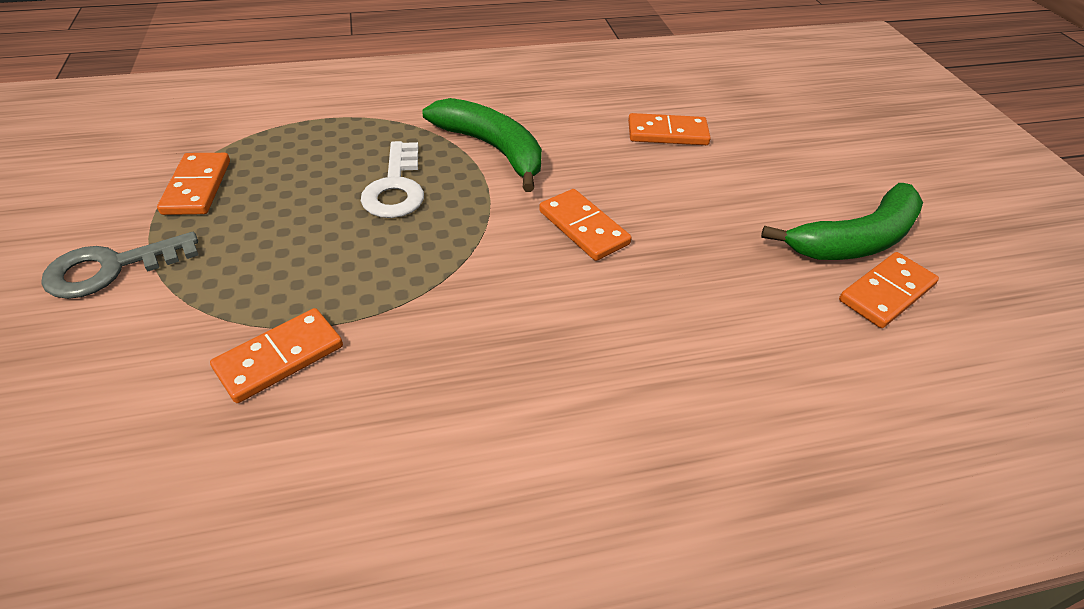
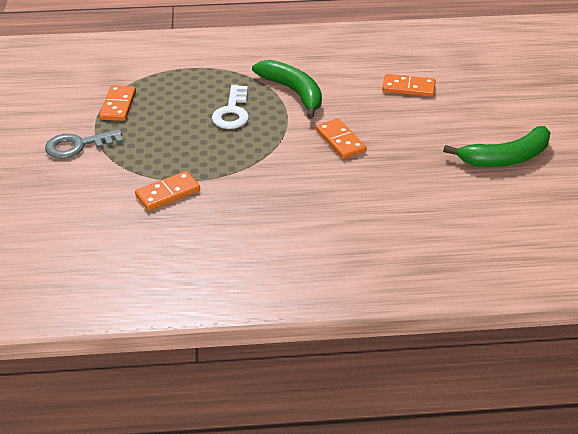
camera: 10 degrees right, 5 degrees down
orange domino [839,252,939,328] -> none

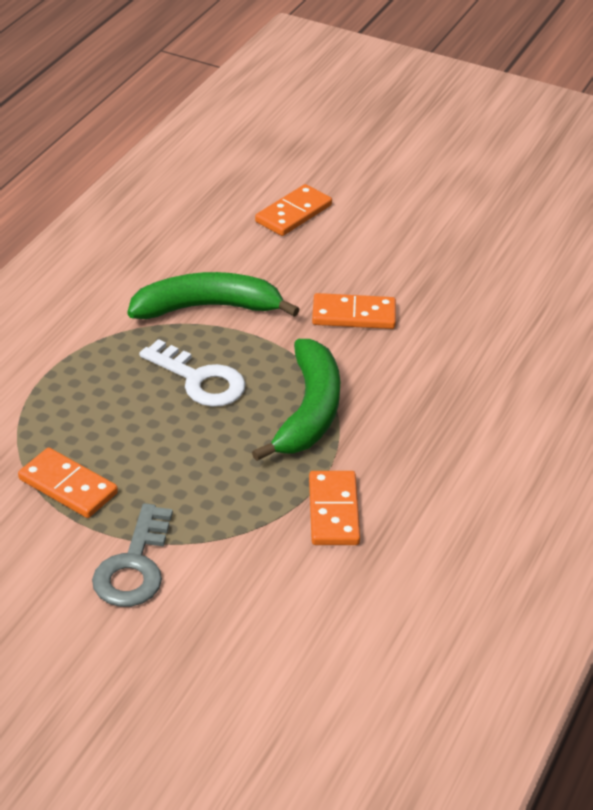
camera: 60 degrees left, 0 degrees up
green banana [443,126,551,167] -> green banana moved to [252,339,340,461]

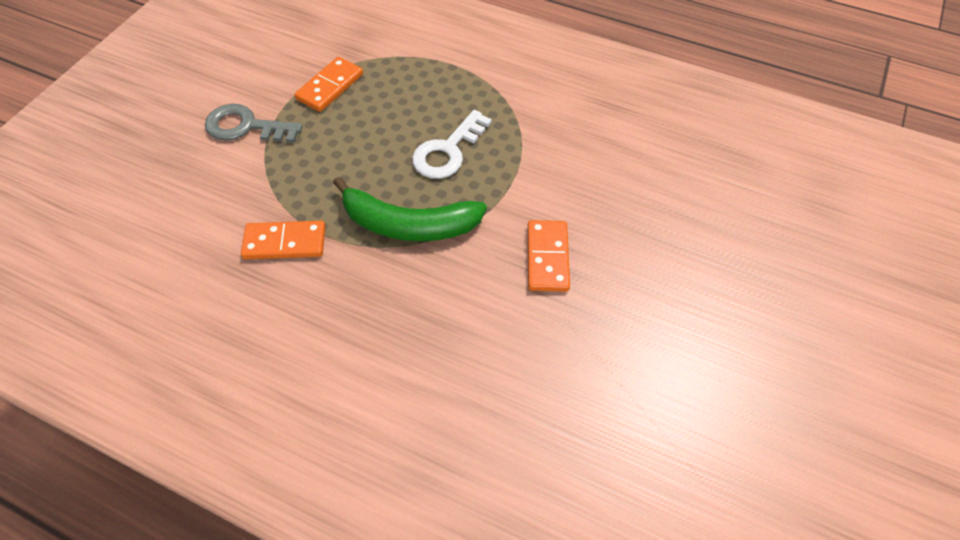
camera: 90 degrees right, 15 degrees up
green banana [128,272,300,319] -> none
orange domino [255,184,332,236] -> none

